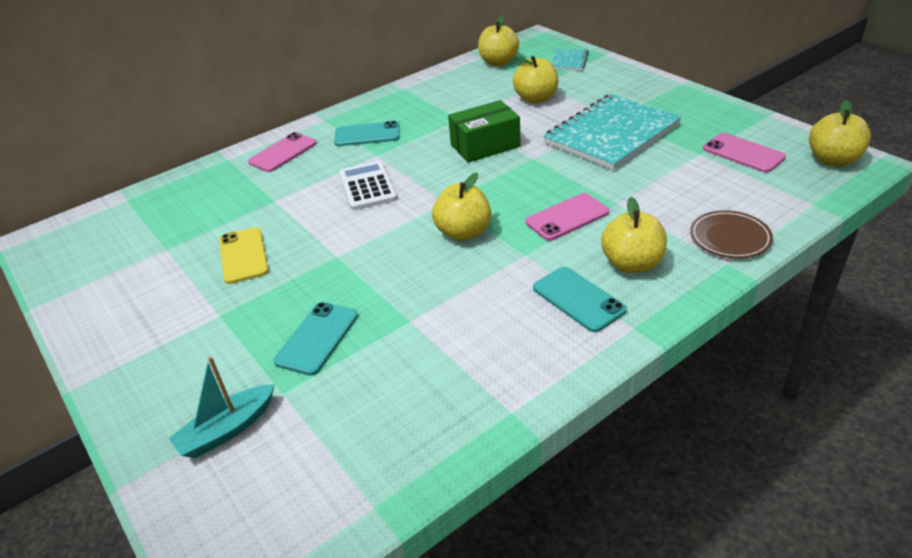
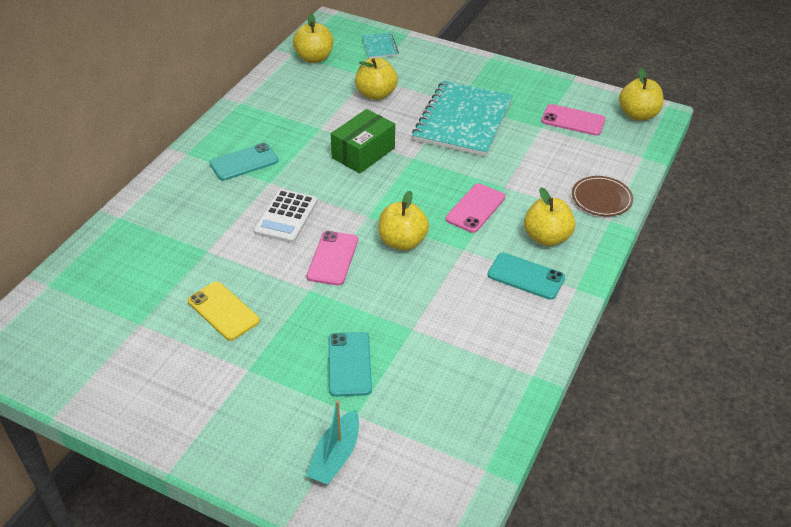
camera: 30 degrees left, 5 degrees up
pink phone [248,132,317,172] -> pink phone moved to [307,231,358,286]
white calculator [339,161,397,210] -> white calculator turned 120 degrees counterclockwise [254,189,318,243]

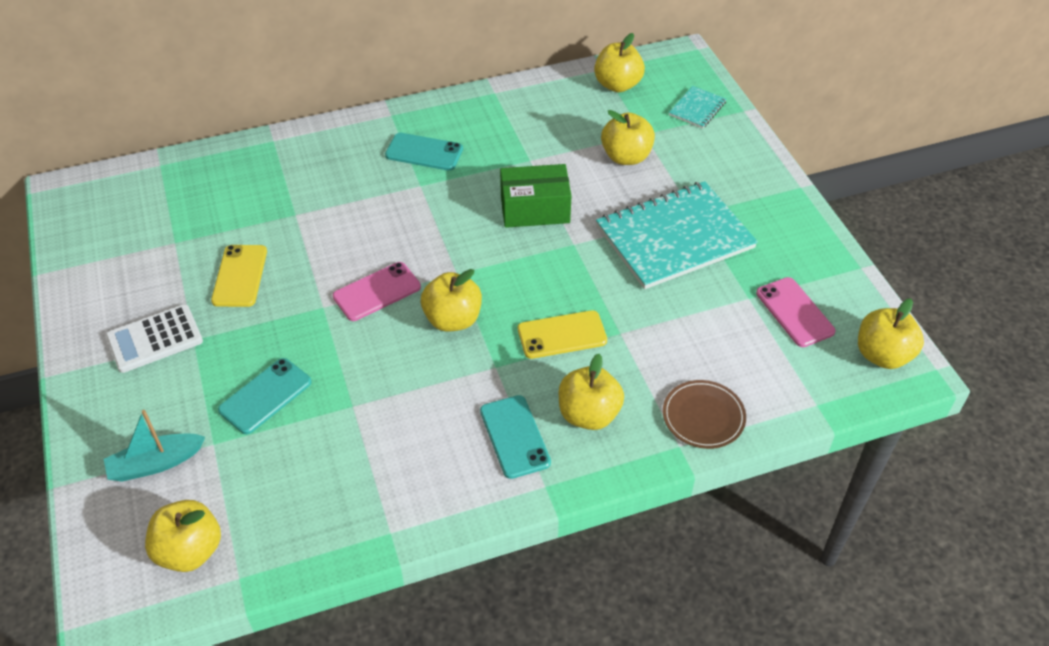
camera: 45 degrees right, 5 degrees up
white calculator [254,189,318,243] -> white calculator moved to [106,304,203,373]
pink phone [446,183,505,233] -> yellow phone [518,310,607,359]
none -> yellow apple [145,500,221,572]

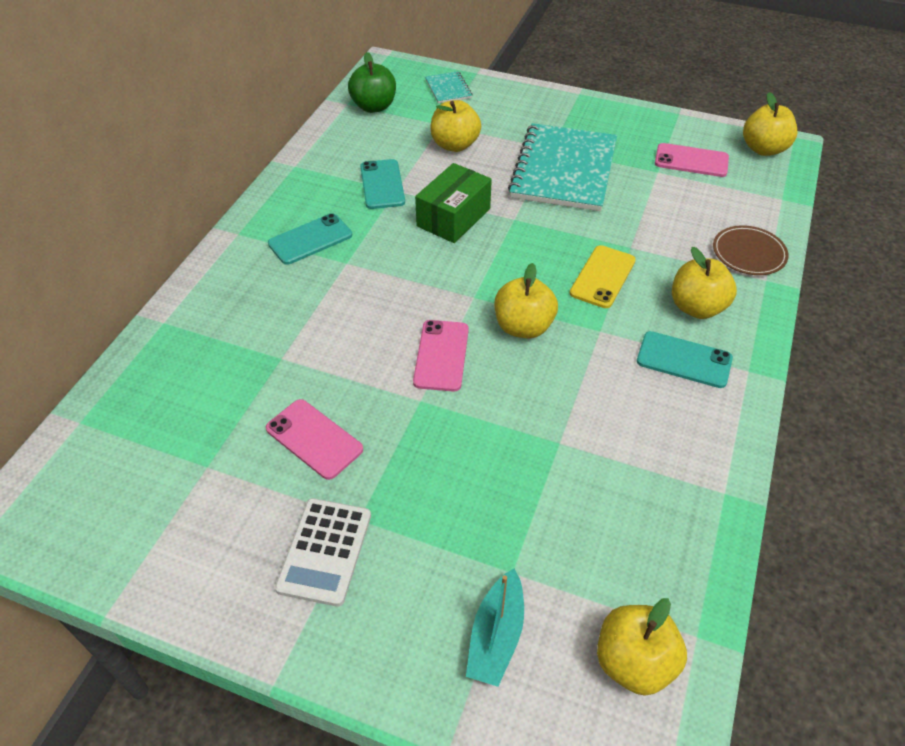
camera: 50 degrees left, 0 degrees up
yellow phone [211,245,267,307] -> pink phone [266,399,363,480]
turquoise phone [218,358,312,434] -> turquoise phone moved to [360,159,405,209]
yellow apple [594,33,645,92] -> green apple [348,52,396,113]

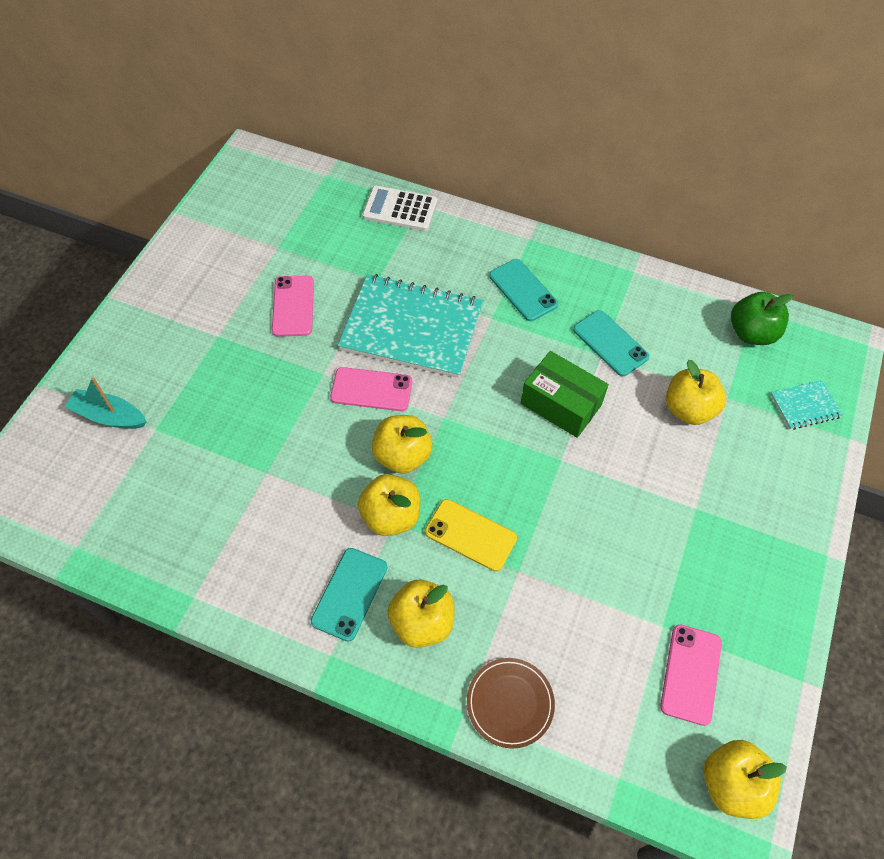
camera: 90 degrees right, 10 degrees up
pink phone [266,399,363,480] -> pink phone turned 45 degrees counterclockwise [272,275,314,337]
white calculator [275,498,371,607] -> white calculator moved to [362,186,437,231]
turquoise phone [360,159,405,209] -> turquoise phone turned 60 degrees clockwise [573,310,649,376]
turquoise notebook [508,123,617,211] -> turquoise notebook moved to [338,274,483,378]
yellow apple [597,598,687,696] -> yellow apple moved to [358,474,420,536]

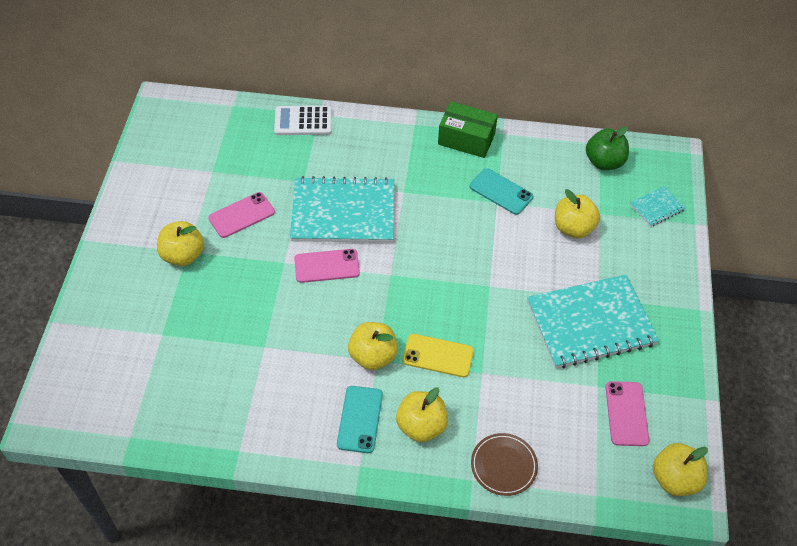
camera: 15 degrees left, 5 degrees down
turquoise boat [65,377,147,429] -> none
pink phone [272,275,314,337] -> pink phone turned 75 degrees clockwise [208,192,275,238]
yellow apple [372,415,433,474] -> yellow apple moved to [157,221,204,266]
turquoise phone [489,259,558,321] -> none
green box [521,351,609,438] -> green box moved to [438,101,498,158]
none -> turquoise notebook [527,275,659,368]

